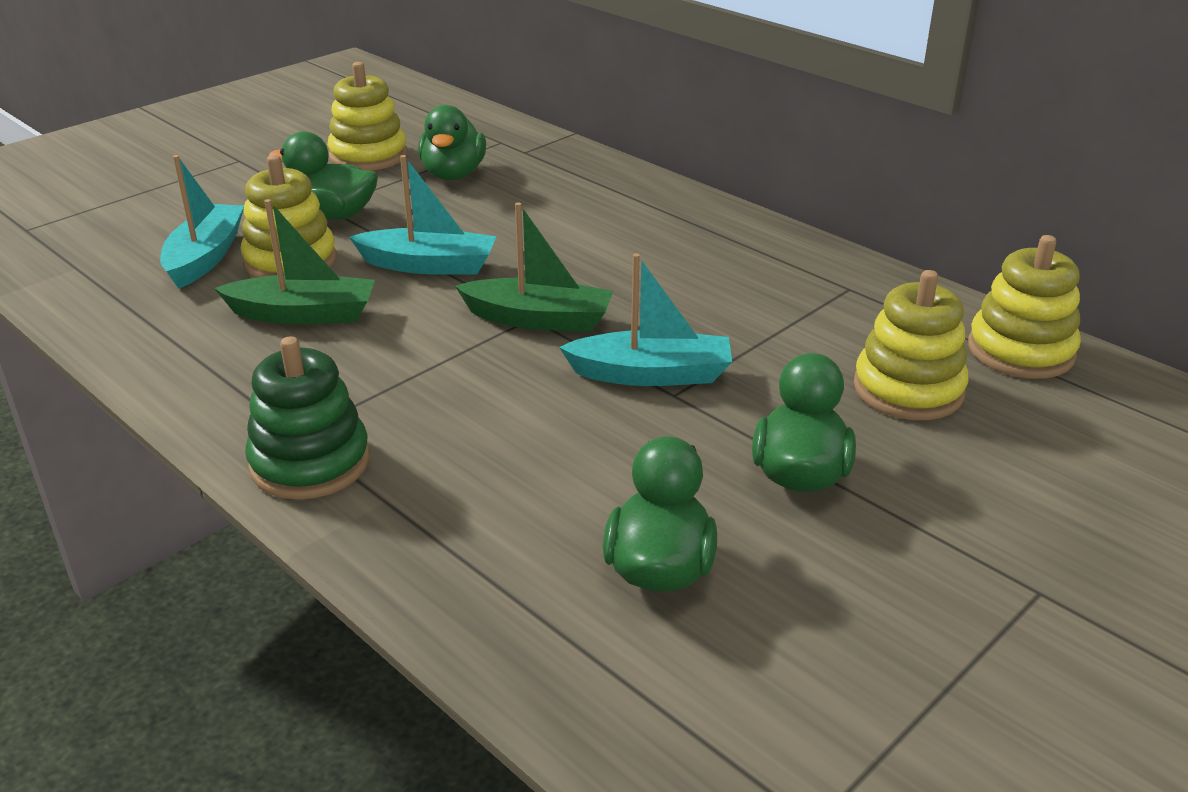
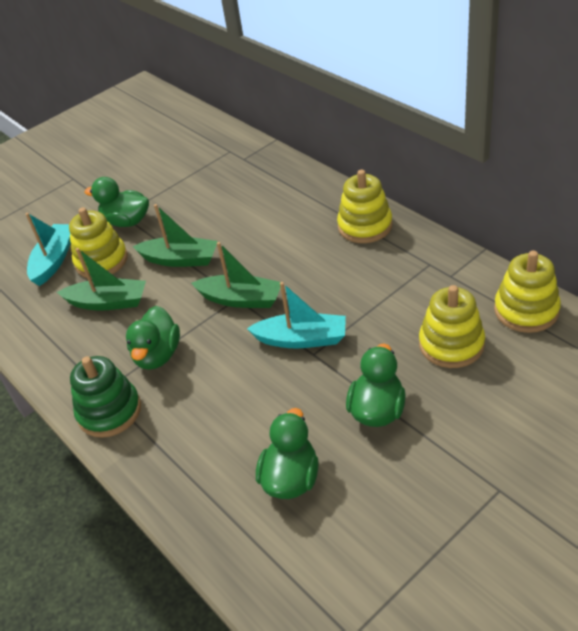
camera: 10 degrees right, 10 degrees up
yellow stacking toy [327,62,407,171] -> yellow stacking toy moved to [337,170,392,243]
turquoise boat [349,155,497,275] -> green boat [132,204,218,267]
green duck [418,105,486,180] -> green duck moved to [126,306,180,370]

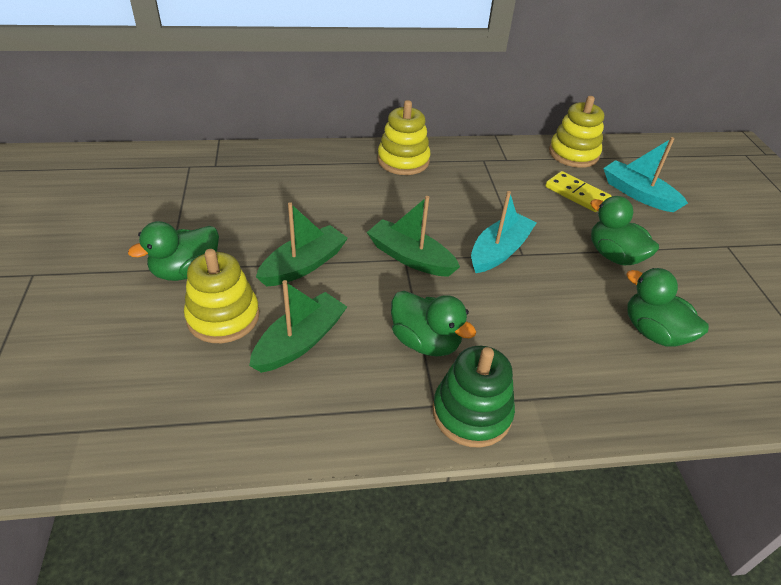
camera: 65 degrees left, 0 degrees up
turquoise boat [26,213,71,286] -> turquoise boat moved to [603,137,688,212]
green boat [191,242,280,308] -> green boat turned 105 degrees counterclockwise [367,196,460,277]
yellow stacking toy [419,285,485,368] -> yellow domino [545,171,611,212]

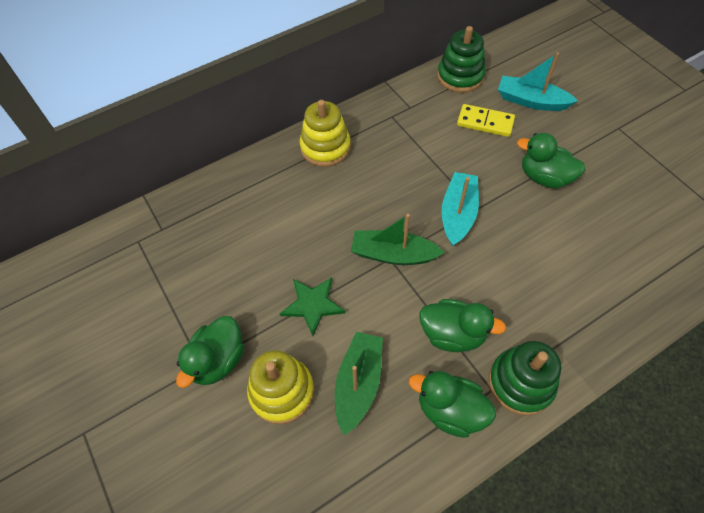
camera: 20 degrees left, 15 degrees up
green boat [256,202,348,287] -> green star [279,277,346,336]
yellow stacking toy [549,96,604,168] -> green stacking toy [437,26,486,93]
green duck [626,268,709,347] -> green duck moved to [409,371,496,438]

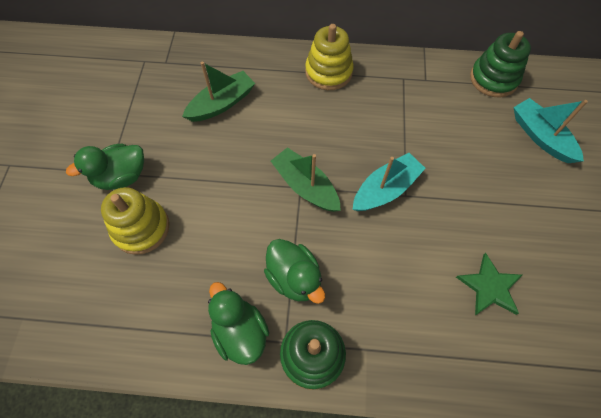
camera: 35 degrees right, 5 degrees up
green star [279,277,346,336] -> green star moved to [456,253,522,315]
green boat [335,332,383,435] -> green boat moved to [182,62,255,122]
yellow domino [457,104,515,137] -> none
green duck [517,133,586,188] -> none

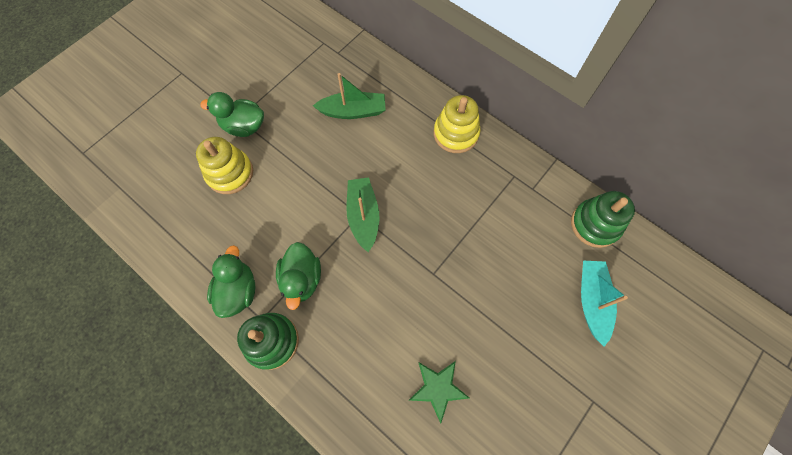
camera: 35 degrees right, 5 degrees up
turquoise boat [353,153,426,211] -> none

